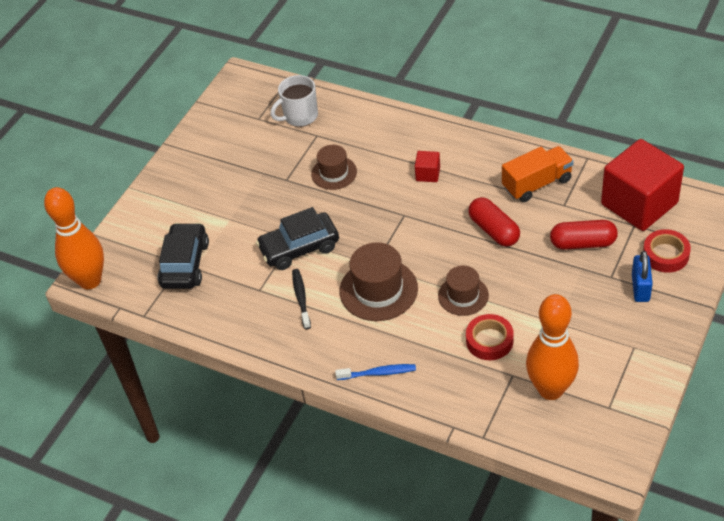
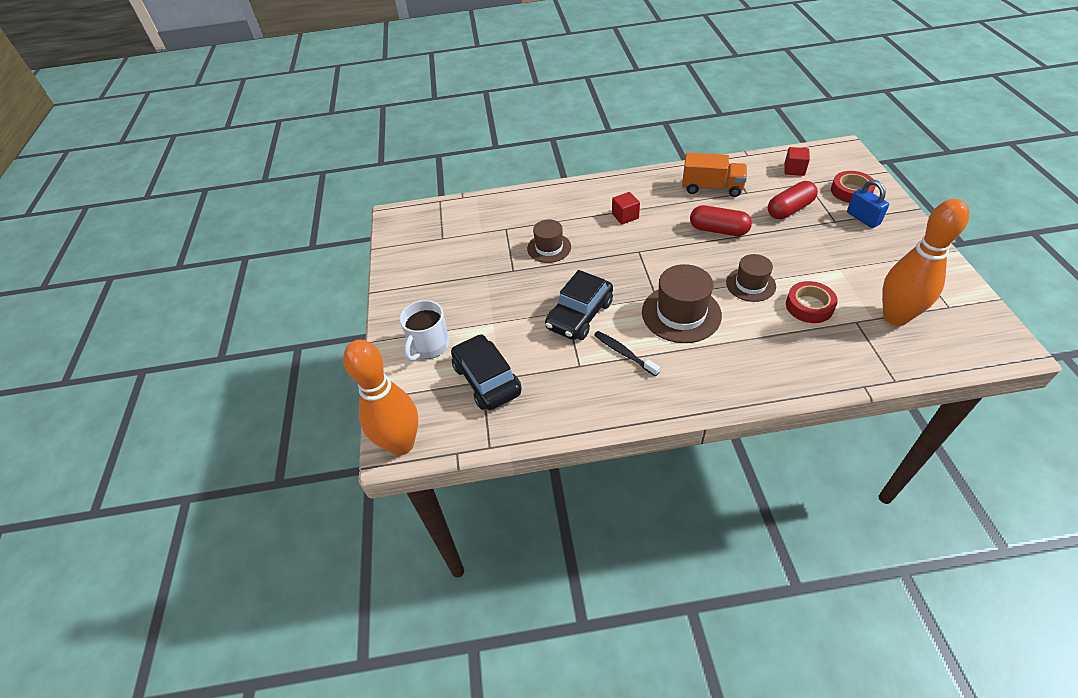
camera: 35 degrees left, 0 degrees up
white mug [270,75,318,127] -> white mug moved to [400,300,449,361]
blue toothbrush [335,364,416,380] -> none
orange truck [502,146,574,202] -> orange truck turned 75 degrees clockwise [682,152,747,197]
red cube [601,139,684,231] -> red cube [784,147,810,176], size x0.42

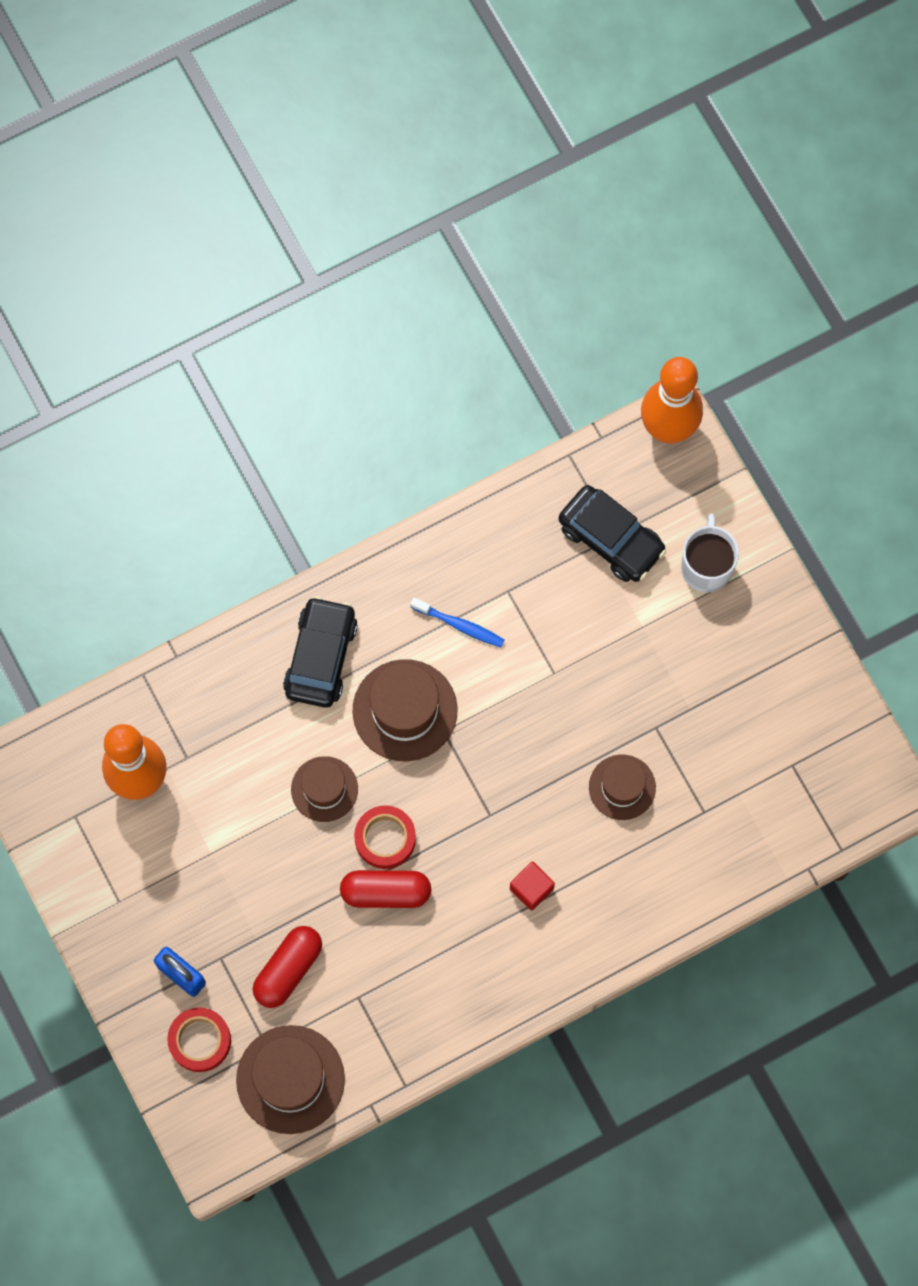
camera: 155 degrees right, 25 degrees up
black car [545,270,613,340] -> black car moved to [283,596,358,708]
black toothbrush [594,331,660,376] -> blue toothbrush [410,598,505,648]
orange truck [682,152,747,197] -> none
red cube [784,147,810,176] -> brown hat [236,1025,345,1134]
red tape [786,281,838,323] -> red tape moved to [354,805,416,869]

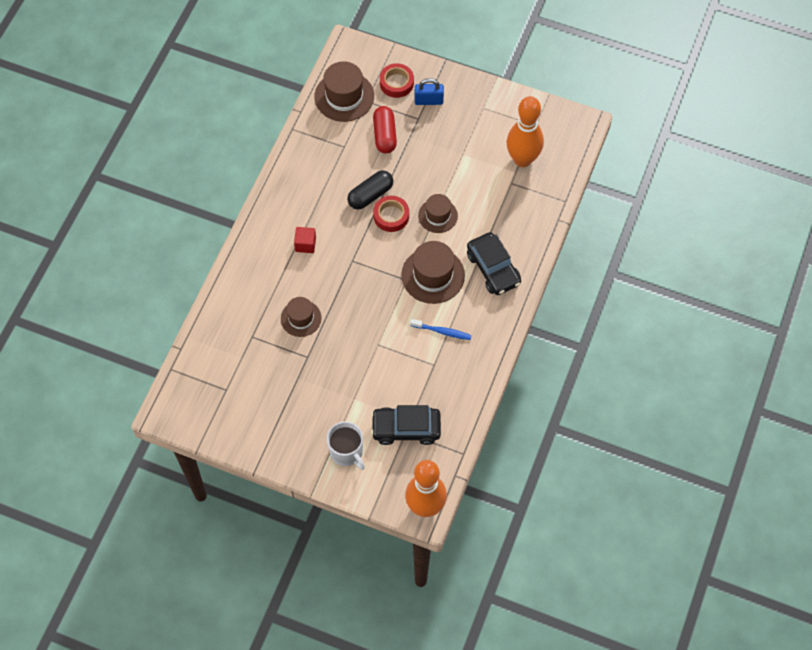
camera: 140 degrees right, 10 degrees down
red capsule [340,870,431,908] -> black capsule [347,170,393,210]
blue toothbrush [410,598,505,648] -> blue toothbrush turned 150 degrees counterclockwise [410,319,472,340]

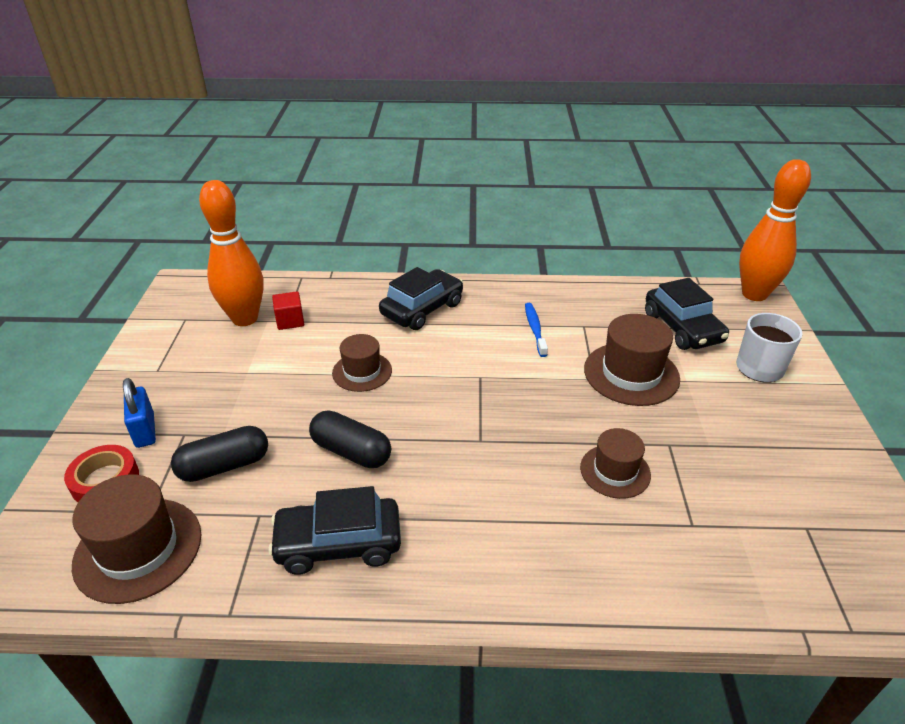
camera: 110 degrees left, 25 degrees down
red cube [294,227,316,253] -> red cube moved to [272,291,304,330]
red capsule [373,106,397,154] -> black capsule [171,426,268,482]
red tape [373,196,409,232] -> none
brown hat [401,241,465,304] -> brown hat moved to [584,314,680,406]
none -> black car [268,486,401,575]

